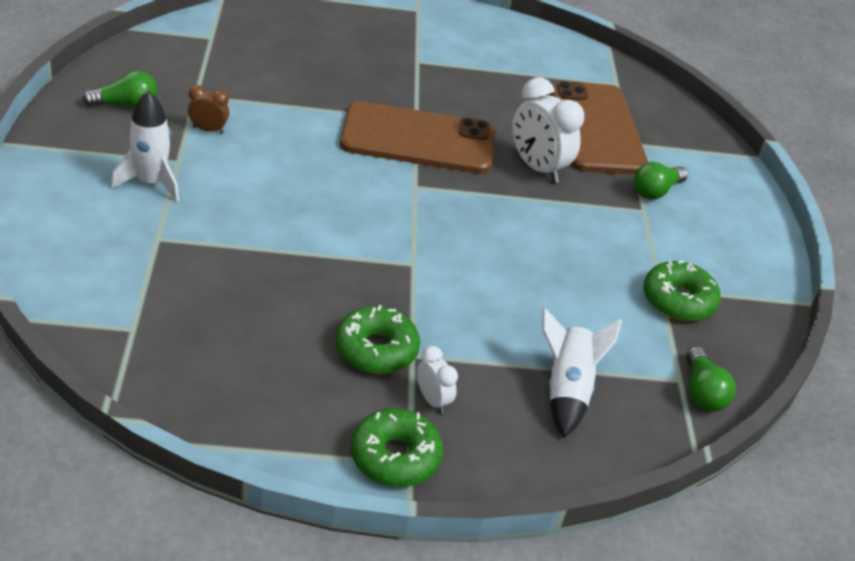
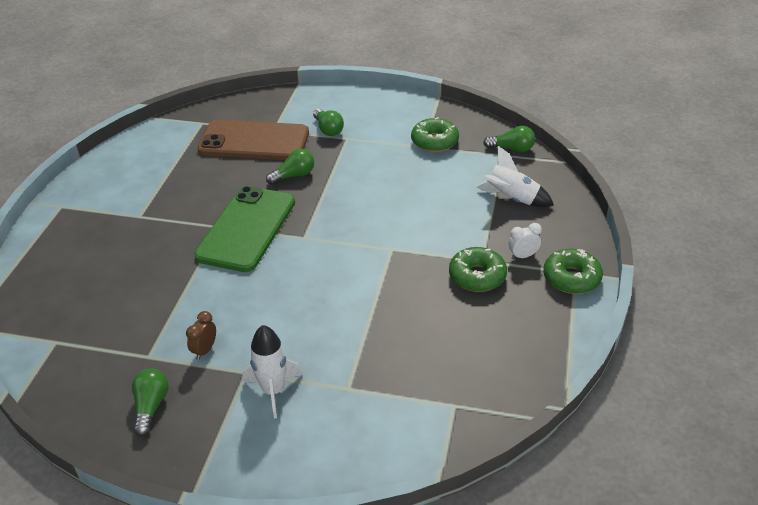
camera: 70 degrees left, 0 degrees up
brown phone [340,101,495,174] -> green phone [194,186,295,272]
white clock [512,77,584,183] -> green light bulb [266,149,314,185]

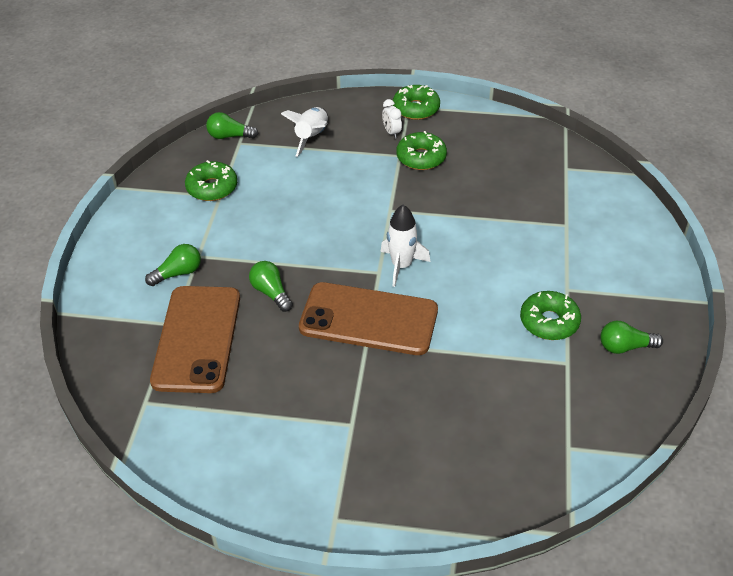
camera: 95 degrees left, 5 degrees up
brown clock [186,311,216,360] -> green donut [520,291,581,340]
green phone [194,186,295,272] -> brown phone [299,282,438,355]
white rocket [242,325,302,419] -> white rocket moved to [380,205,430,287]
green light bulb [483,126,535,152] -> green light bulb turned 90 degrees counterclockwise [206,112,259,139]

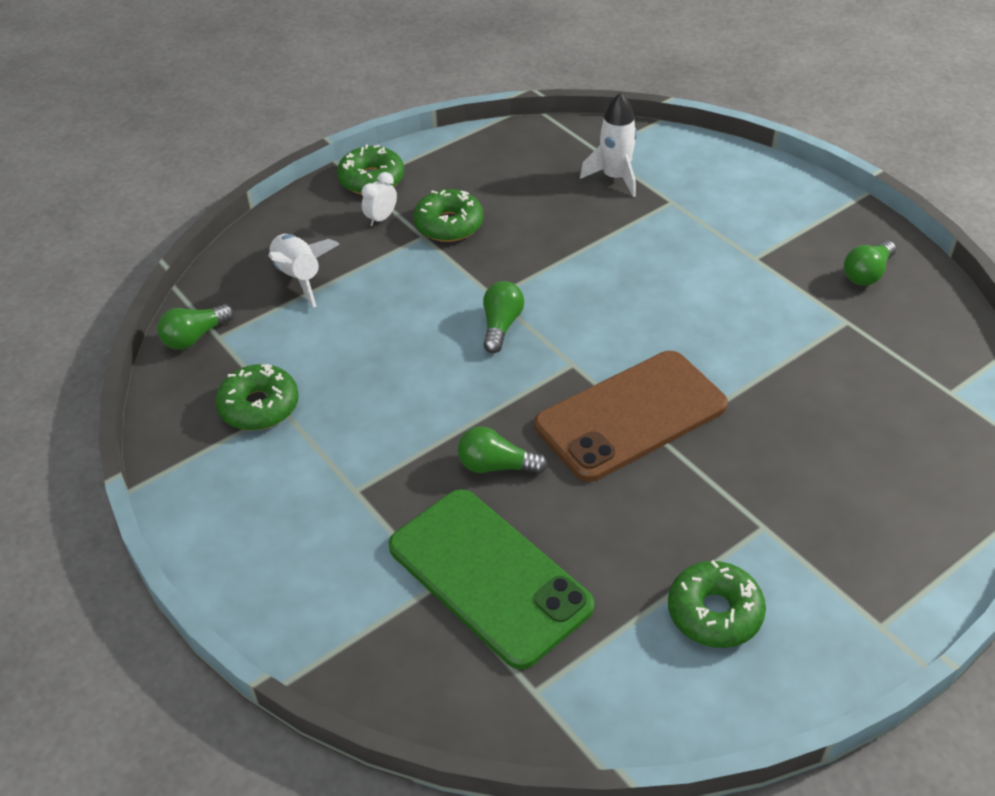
camera: 45 degrees left, 0 degrees up
green light bulb [145,244,201,286] -> green light bulb moved to [483,281,524,353]
brown phone [150,286,240,393] -> green phone [389,489,594,670]
white rocket [380,205,430,287] -> white rocket moved to [580,92,637,197]
white clock [382,99,402,139] -> white clock turned 105 degrees clockwise [361,172,397,226]
green donut [520,291,581,340] -> green donut moved to [668,560,766,648]

